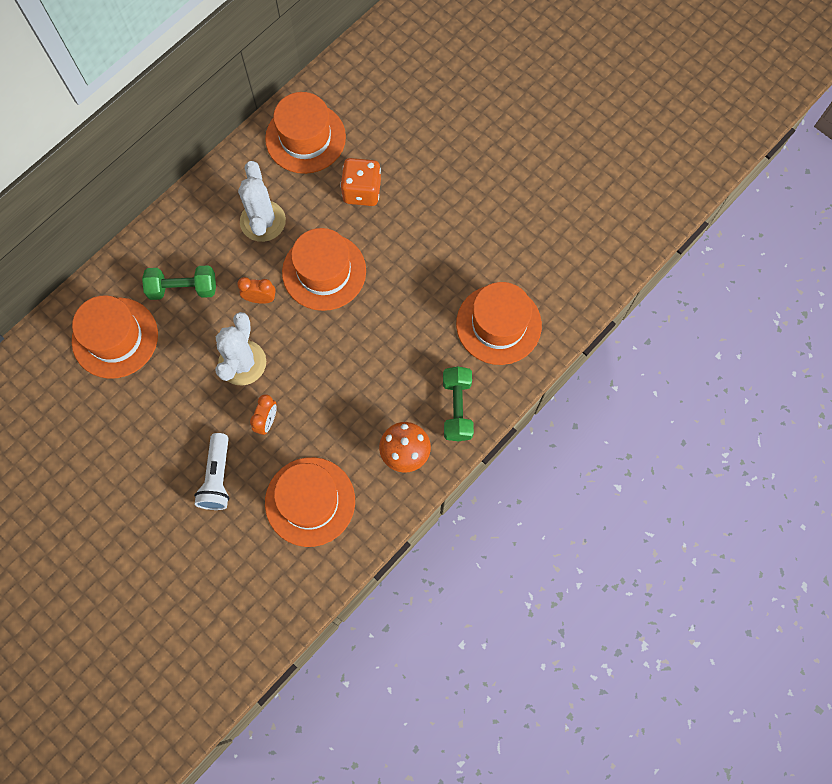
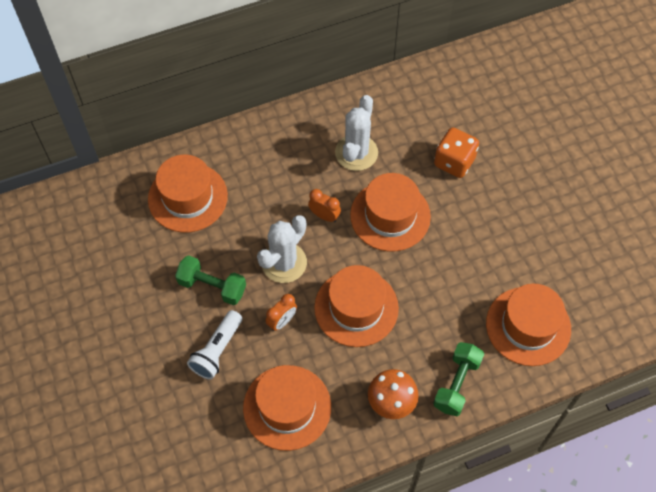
camera: 25 degrees right, 10 degrees down
green dumbbell [142,265,216,300] -> green dumbbell moved to [175,255,246,305]
orange hat [265,92,346,174] -> orange hat moved to [314,265,399,347]

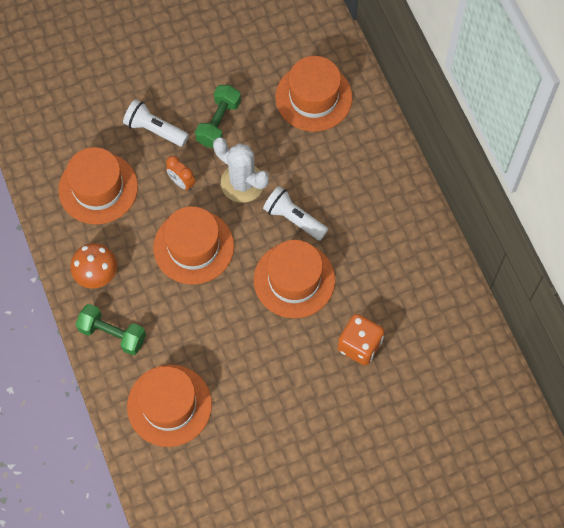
camera: 90 degrees right, 5 degrees up
orange clock [308,189,341,222] -> white flashlight [263,186,328,241]
white cactus [335,95,378,171] -> none

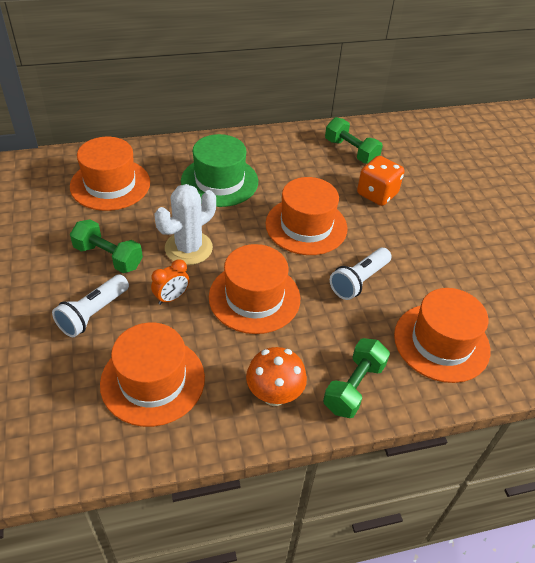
camera: 85 degrees left, 20 degrees down
white flashlight [263,186,328,241] -> white flashlight moved to [330,248,392,300]
none -> green hat [181,134,258,207]
none -> green dumbbell [325,117,383,164]

